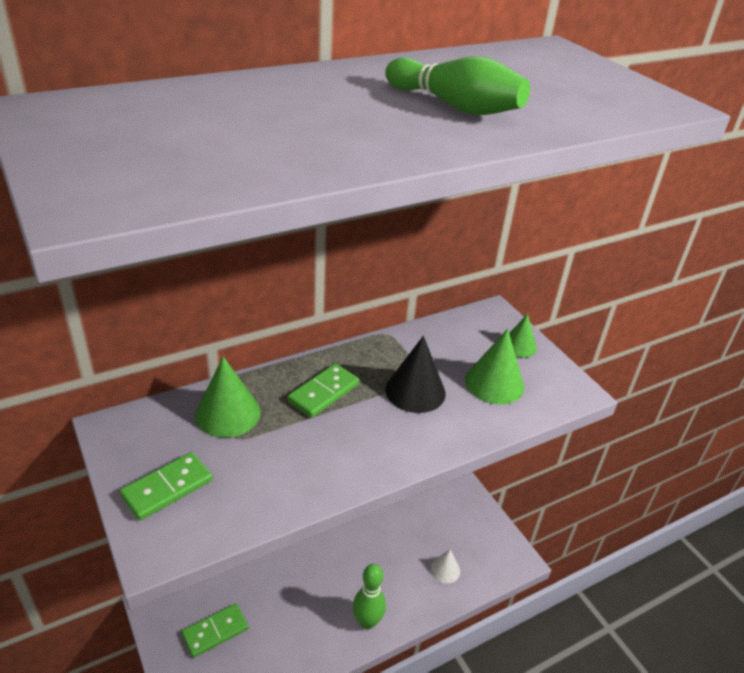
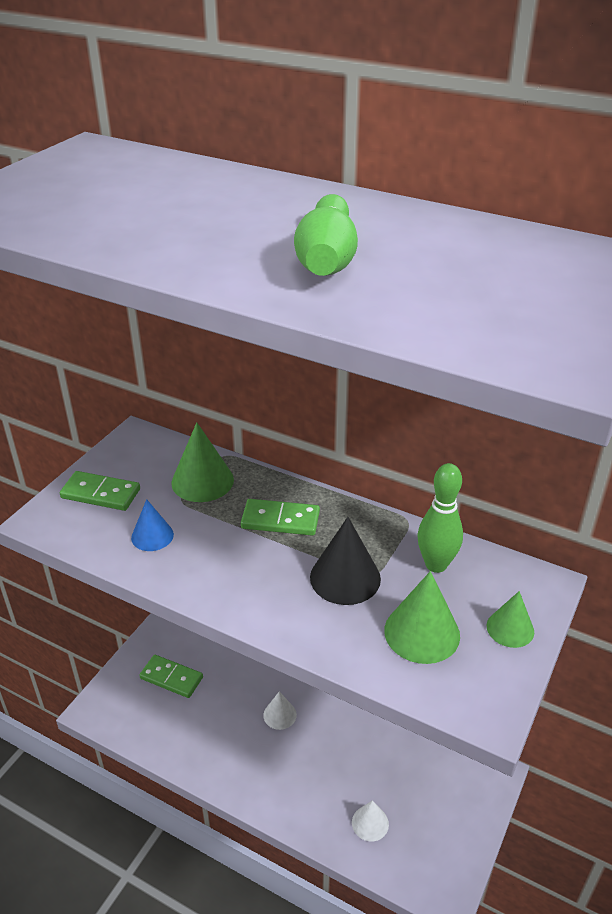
camera: 60 degrees right, 0 degrees up
green bowling pin [353,564,386,629] -> green bowling pin moved to [417,463,463,573]
none -> blue cone [131,499,174,551]
none -> white cone [263,691,297,730]

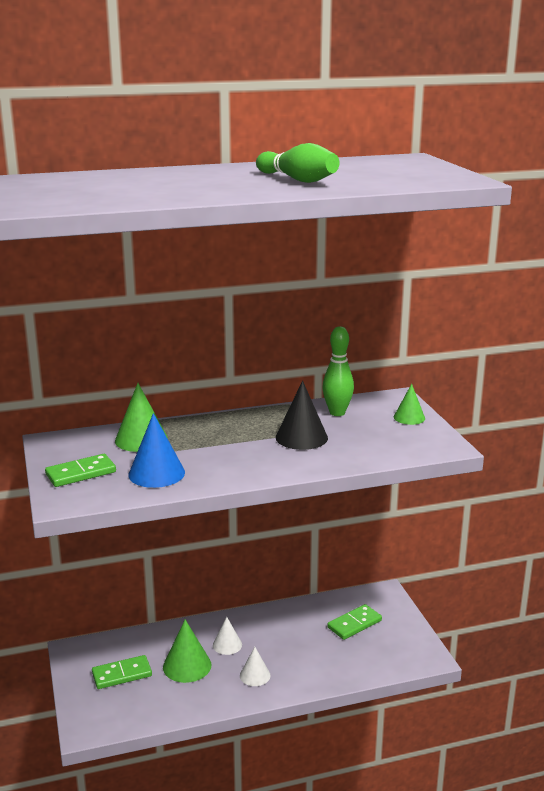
camera: 45 degrees left, 15 degrees down
blue cone [131,499,174,551] -> blue cone [128,413,185,488], size x1.60
green domino [241,499,320,536] -> green domino moved to [327,604,382,640]
white cone [352,800,389,841] -> white cone moved to [240,647,270,686]
green cone [384,571,460,664] -> green cone moved to [163,620,211,683]

